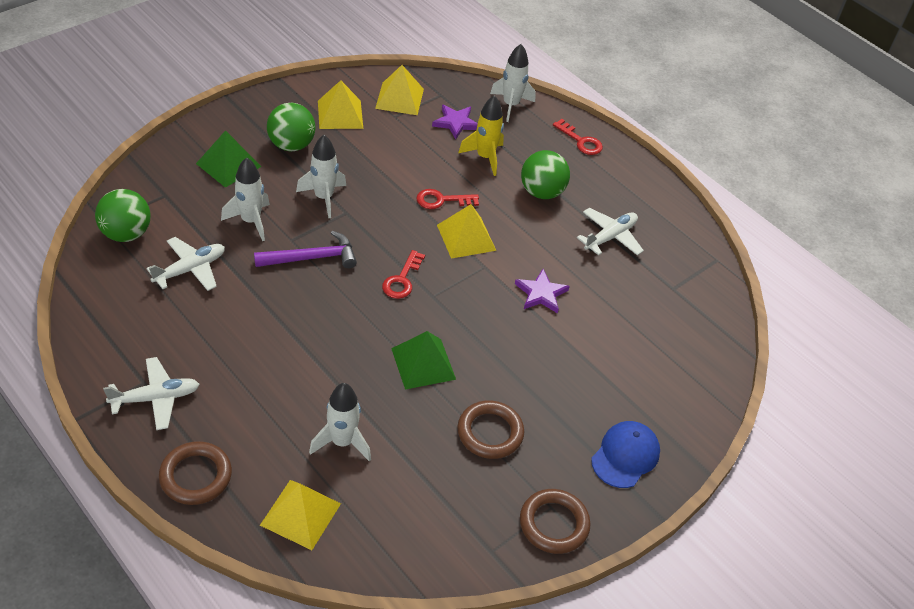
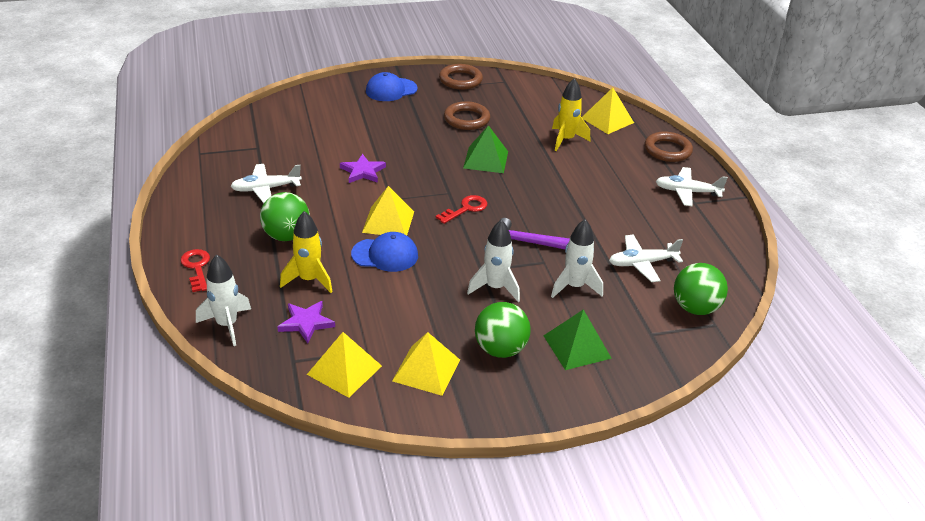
camera: 150 degrees left, 10 degrees down
white rocket [309,383,371,461] -> yellow rocket [552,78,590,151]
red key [416,189,479,209] -> blue cap [351,232,418,272]

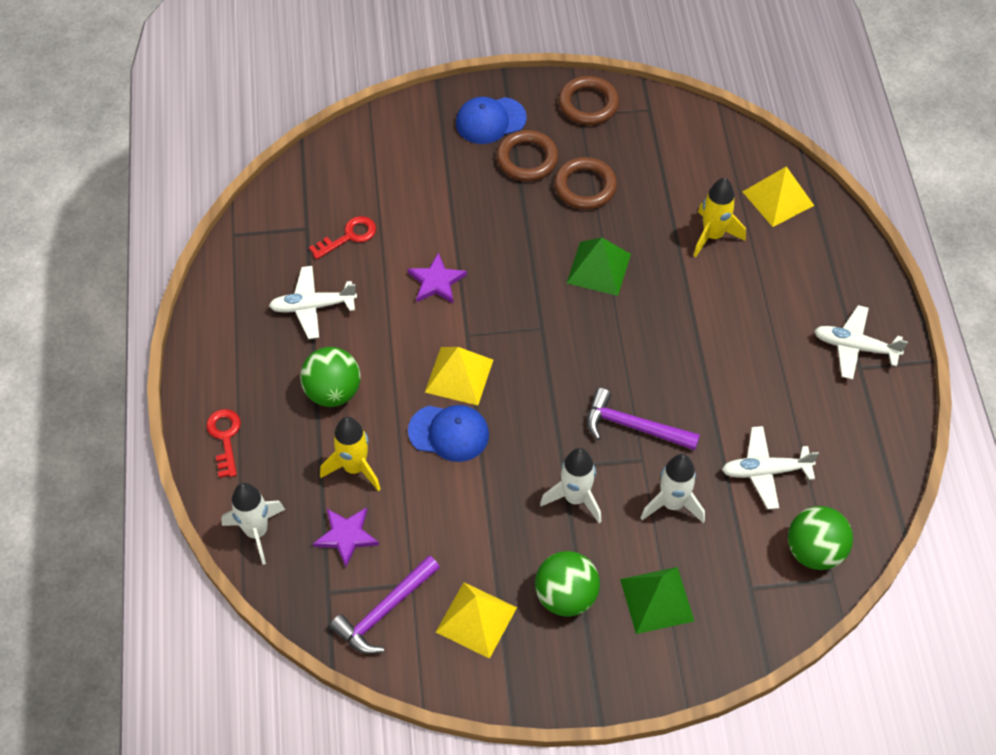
camera: 10 degrees right, 20 degrees up
yellow pyramid [307,332,382,398] -> purple hammer [330,555,440,654]
red key [436,195,487,224] -> red key moved to [309,216,376,260]
brown ring [645,132,693,162] -> brown ring moved to [496,130,558,181]

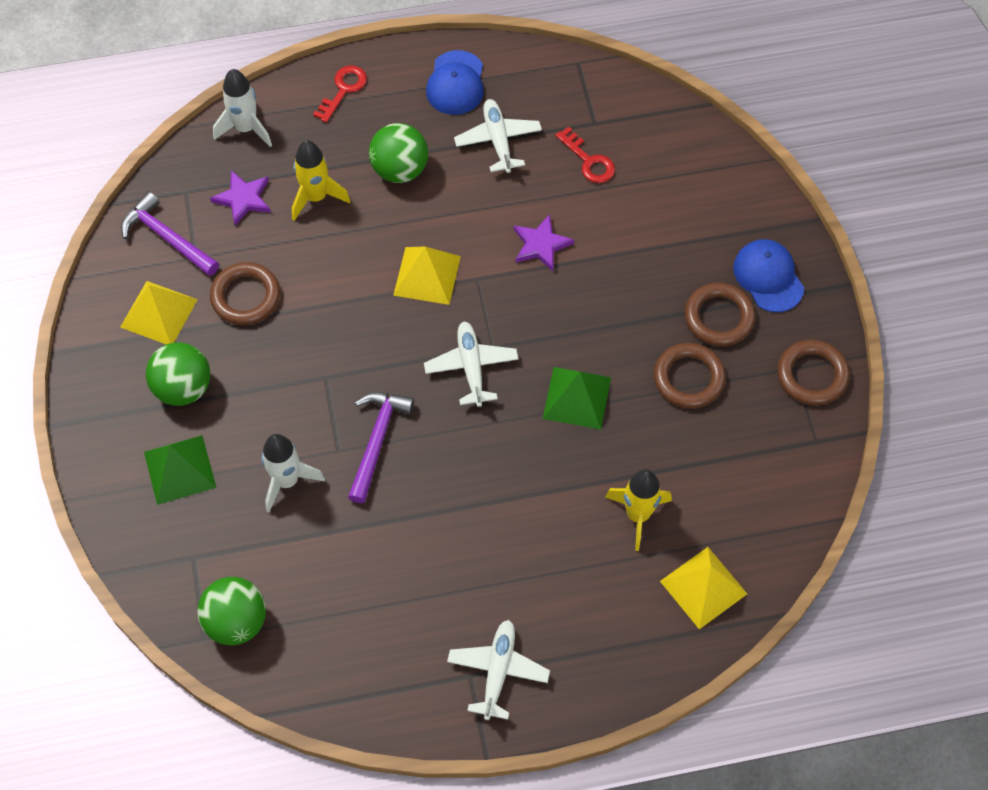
camera: 85 degrees right, 5 degrees up
red key [206,409,241,478] -> red key turned 45 degrees counterclockwise [313,65,367,123]
blue cap [408,405,489,462] -> blue cap moved to [426,50,484,115]
white rocket [540,448,602,524] -> none
white plane [722,426,819,509] -> white plane moved to [424,322,518,407]
none -> brown ring [210,262,280,325]

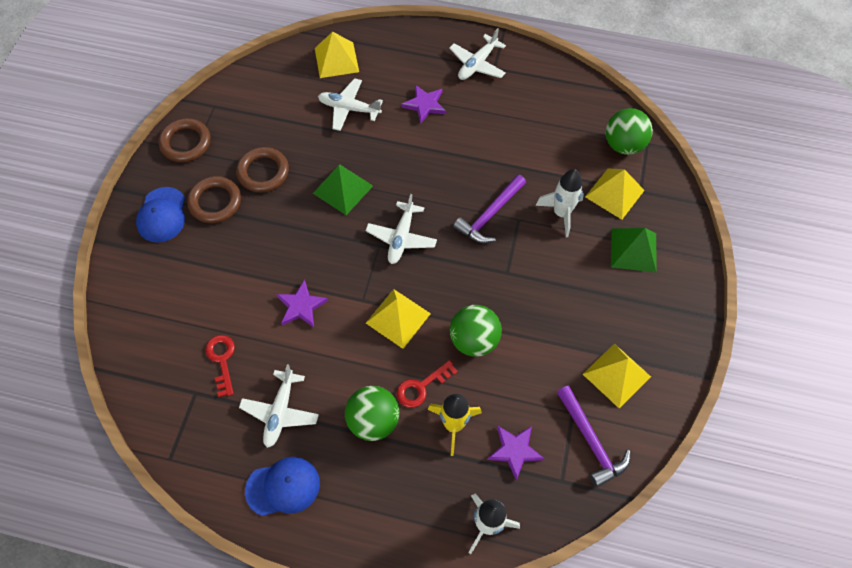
camera: 155 degrees left, 0 degrees up
green ball [146,342,210,406] -> green ball moved to [450,305,502,357]
brown ring [210,262,280,325] -> none
red key [313,65,367,123] -> red key moved to [397,360,458,408]
blue cap [426,50,484,115] -> blue cap turned 45 degrees clockwise [245,457,320,516]
yellow rocket [605,469,672,551] -> white plane [318,78,383,131]
none -> purple star [401,85,446,124]
none -> yellow pyramid [585,168,645,220]

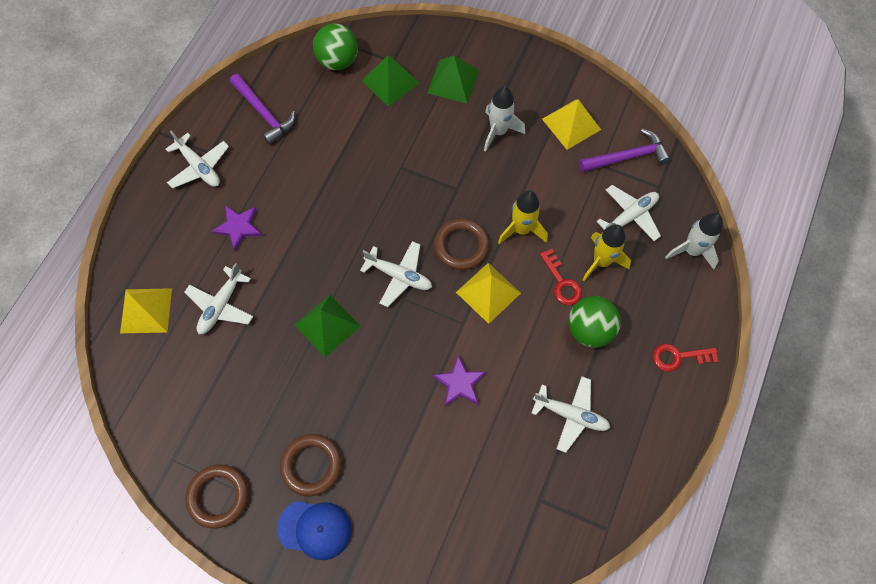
camera: 80 degrees left, 5 degrees up
red key [205,335,235,397] -> red key moved to [653,344,719,372]
brown ring [236,147,289,192] -> brown ring moved to [434,218,489,270]
blue cap [245,457,320,516] -> none
green ball [450,305,502,357] -> yellow rocket [498,190,548,244]
purple hammer [453,174,526,243] -> purple hammer moved to [230,74,295,145]
purple star [487,425,545,480] -> white plane [596,185,661,241]
white rocket [536,169,584,237] -> white rocket moved to [484,86,525,152]
yellow pyramid [585,168,645,220] -> green pyramid [361,56,419,107]

